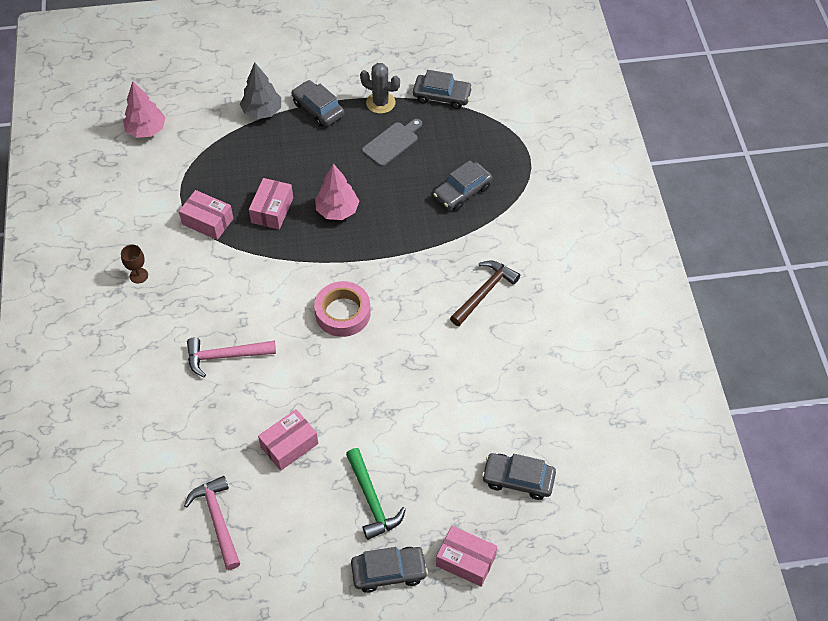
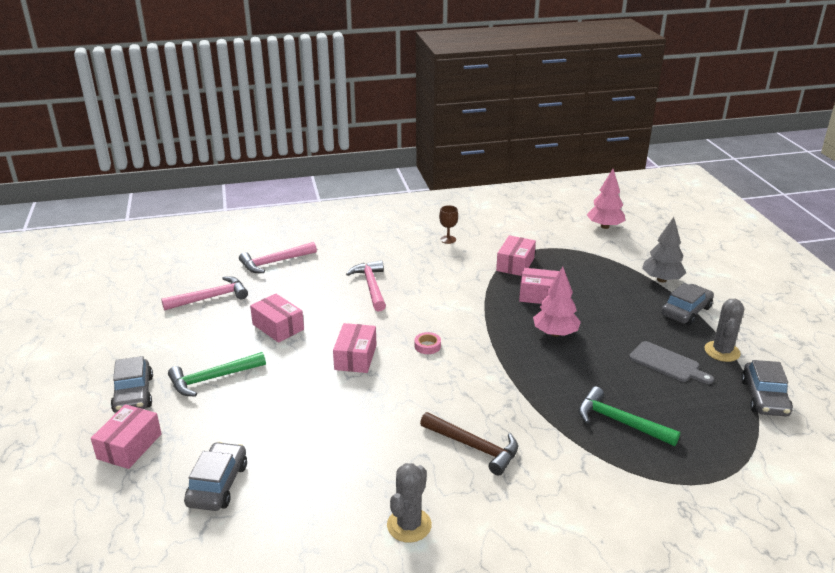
camera: 85 degrees right, 25 degrees down
pink tape [314,281,371,337] -> pink tape [414,332,441,354], size x0.47
grey car [433,161,492,211] -> green hammer [579,386,680,446]
none -> pink hammer [239,242,317,273]
none -> pink box [333,323,377,373]
none -> grey cactus [387,463,432,543]

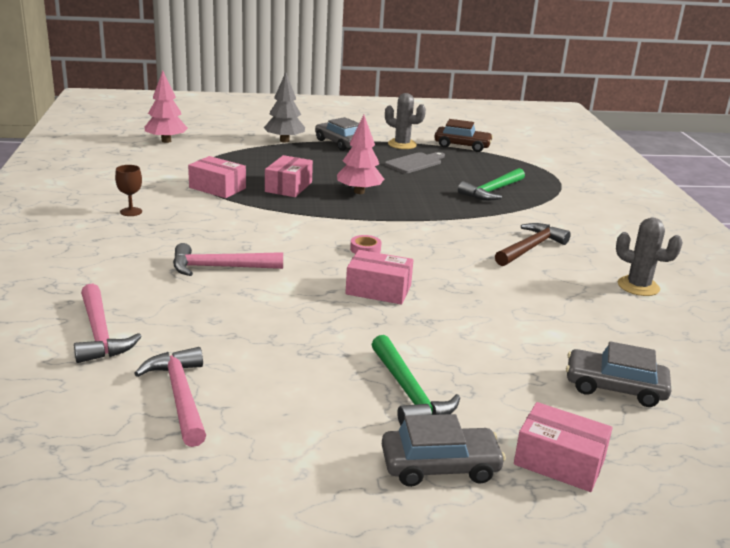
camera: 85 degrees left, 5 degrees down
pink box [250,294,304,343] -> none
grey car [741,360,793,416] -> brown car [434,119,493,152]

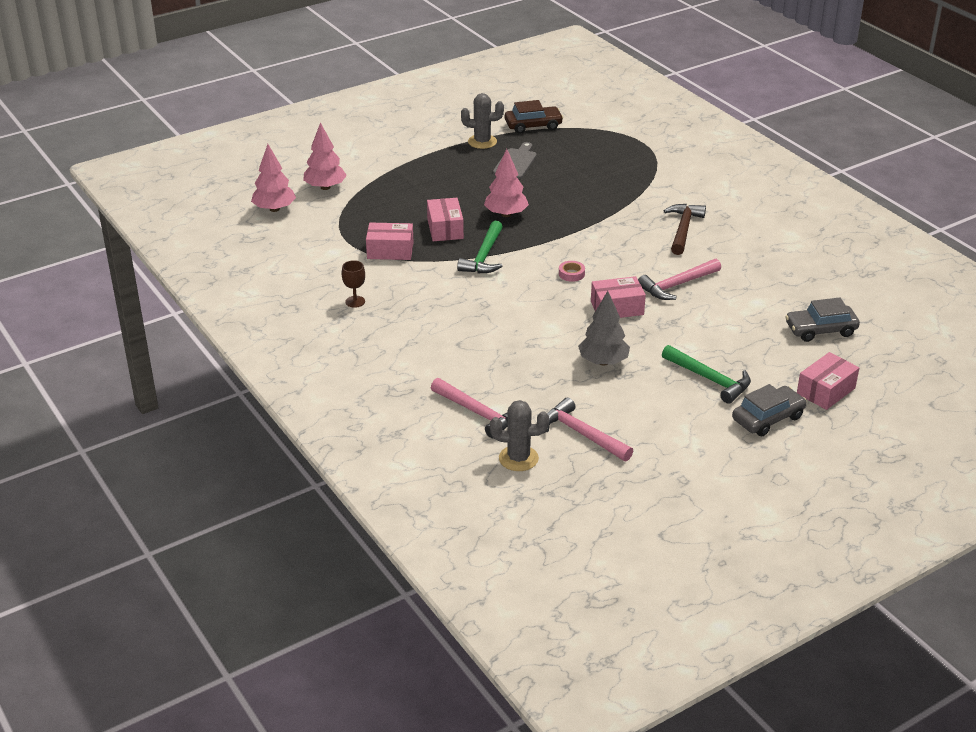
camera: 25 degrees left, 10 degrees up
pink hammer [173,243,283,276] -> pink hammer moved to [638,259,721,300]
grey tree [264,72,305,142] -> grey tree moved to [578,291,630,365]
grey car [315,117,359,151] -> none
green hammer [458,168,525,200] -> green hammer moved to [457,221,503,273]
pink box [514,402,612,492] -> pink box turned 45 degrees counterclockwise [797,352,859,410]
grey cactus [616,217,683,296] -> grey cactus moved to [490,400,549,471]
none -> pink tree [303,122,347,190]

